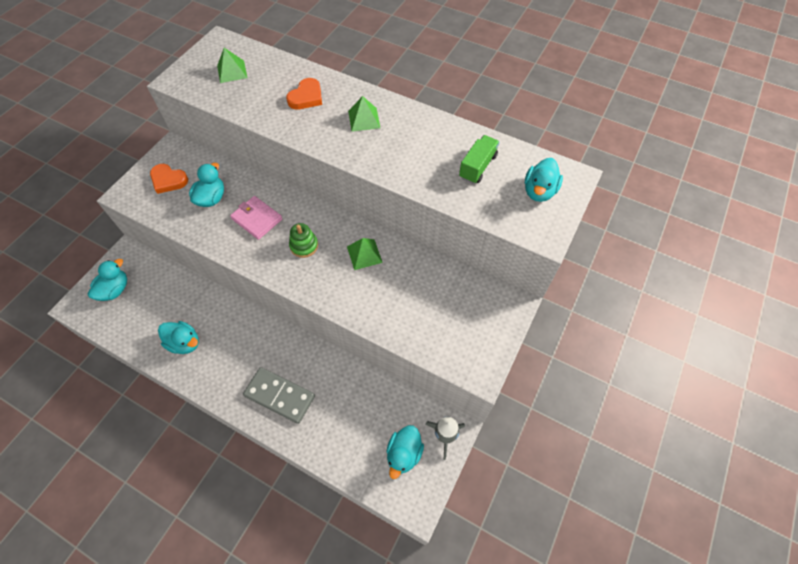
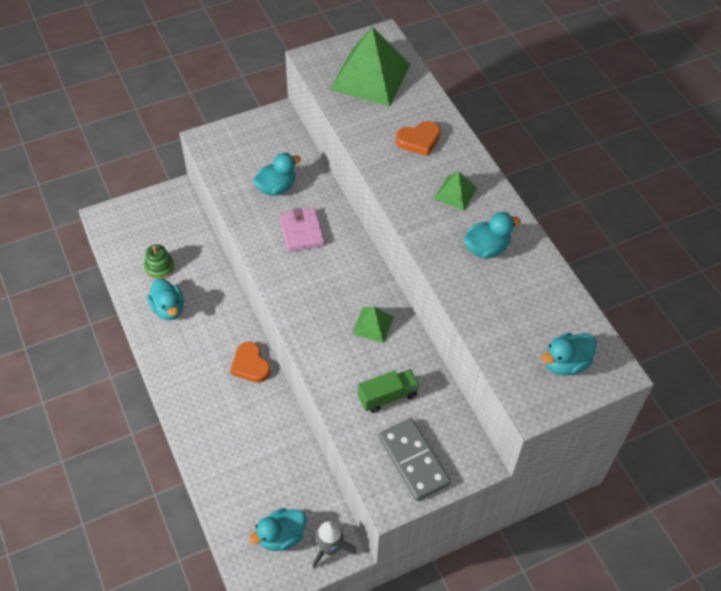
camera: 35 degrees right, 5 degrees down
turquoise duck [88,259,127,301] -> turquoise duck moved to [464,212,521,259]
orange heart [150,164,188,194] -> orange heart moved to [230,342,271,383]
green pyramid [217,48,248,83] -> green pyramid [330,26,411,106], size x2.09
grey domino [243,367,315,424] -> grey domino moved to [378,418,451,501]
green stacking toy [289,223,318,258] -> green stacking toy moved to [144,244,174,279]
green truck [459,135,499,184] -> green truck moved to [358,369,419,413]

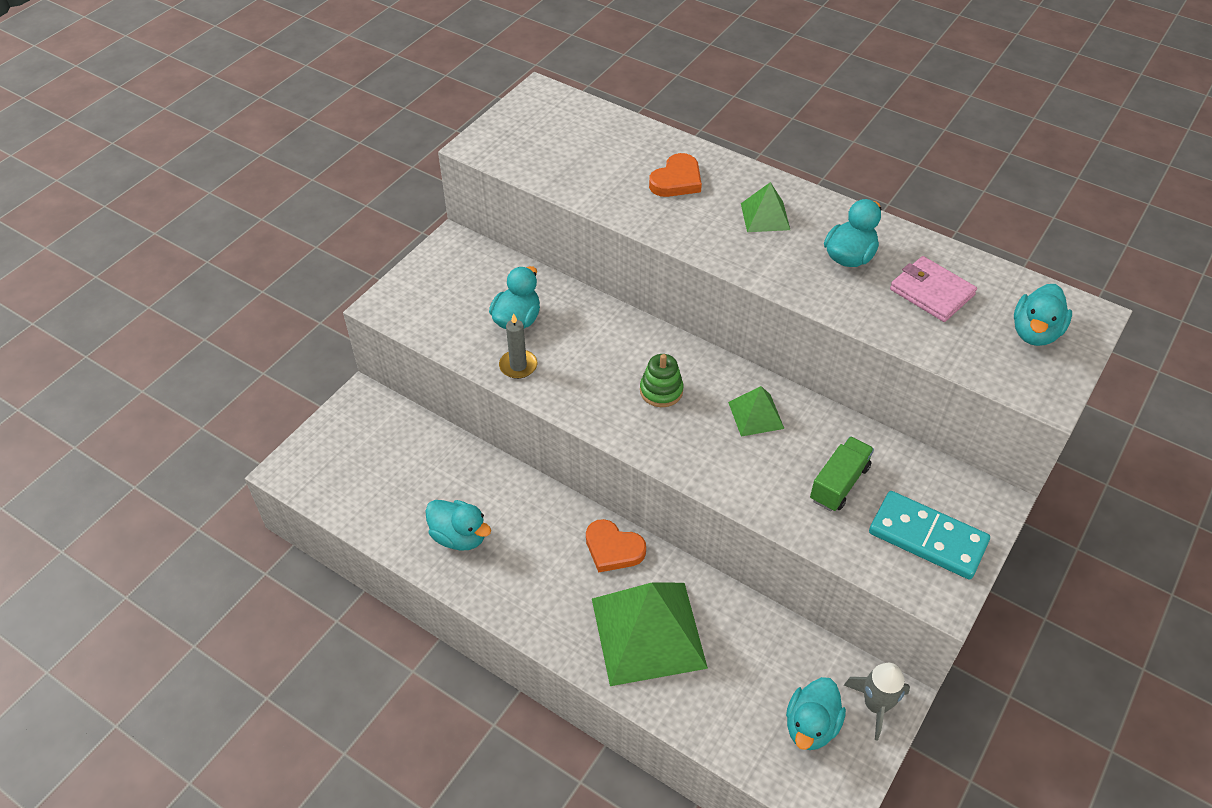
camera: 30 degrees left, 5 degrees down
green stacking toy [144,244,174,279] -> green stacking toy moved to [640,354,684,407]
pink wallet [279,208,325,252] -> pink wallet moved to [890,256,977,322]
green pyramid [330,26,411,106] -> green pyramid moved to [592,582,708,686]
grey domino [378,418,451,501] -> turquoise domino [869,491,990,580]
none -> grey candle [499,313,537,379]

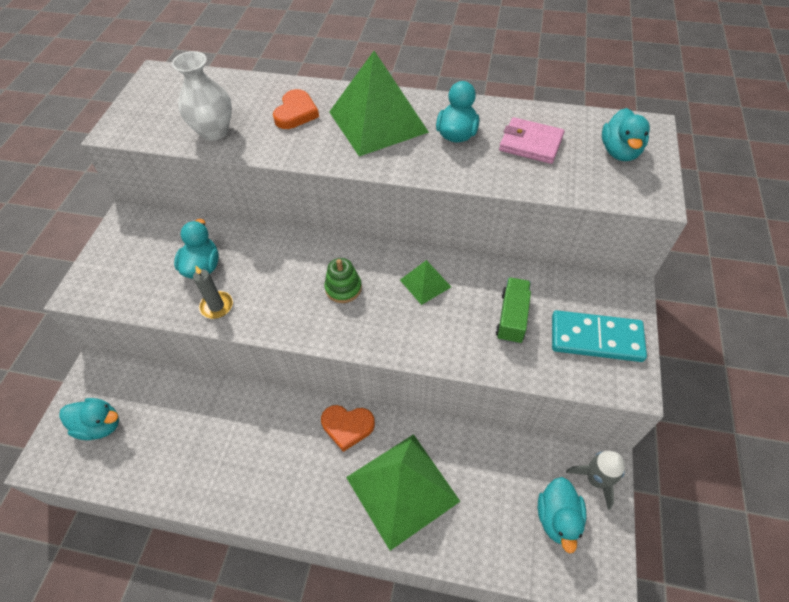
camera: 20 degrees left, 5 degrees up
turquoise duck [425,500,491,551] -> turquoise duck moved to [59,398,119,440]
green pyramid [741,182,790,232] -> green pyramid [329,51,429,156], size x2.09
none -> white vase [172,51,232,141]

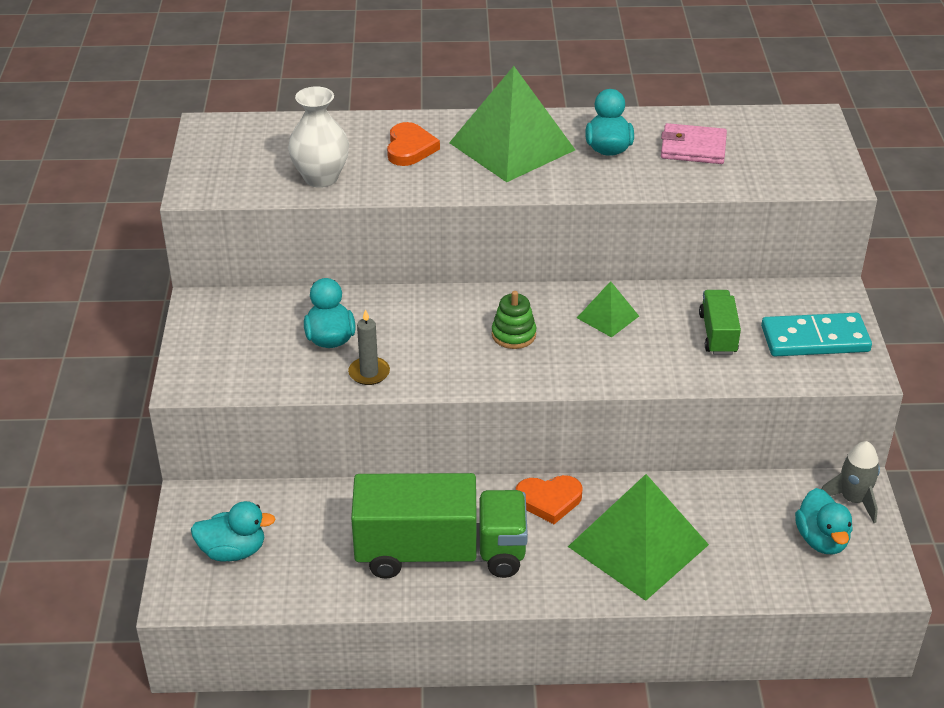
camera: 15 degrees left, 15 degrees down
turquoise duck [602,108,650,161] -> none
none -> green truck [351,473,528,579]

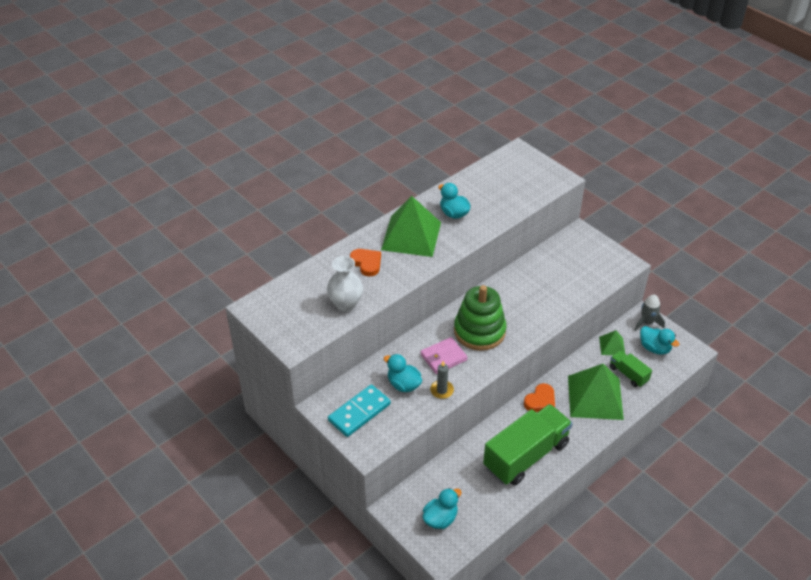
camera: 40 degrees left, 5 degrees up
green stacking toy [492,291,536,349] -> green stacking toy [454,285,506,351], size x2.09
green pyramid [577,281,639,338] -> green pyramid moved to [599,330,625,355]
pink wallet [661,123,727,164] -> pink wallet moved to [420,337,468,374]
green truck [699,290,741,355] -> green truck moved to [610,351,652,387]
turquoise domino [761,313,872,356] -> turquoise domino moved to [328,385,391,437]

